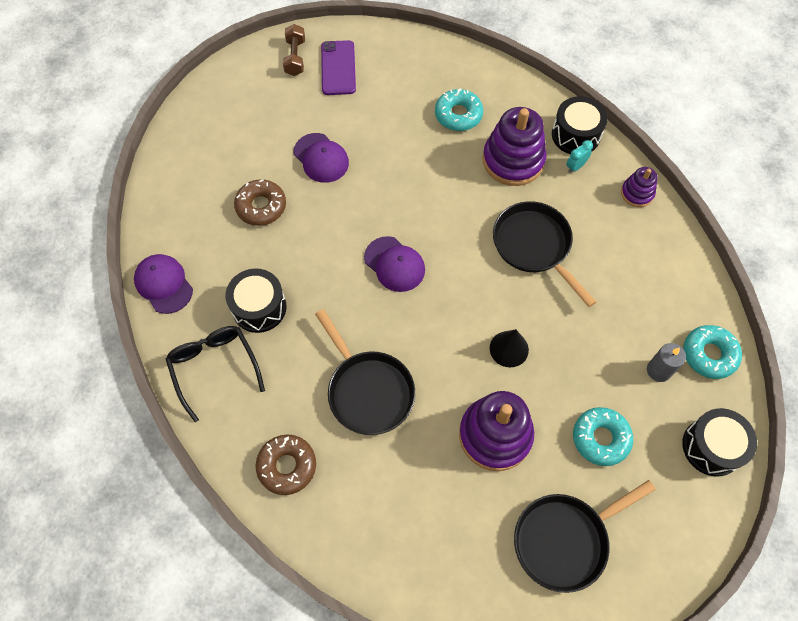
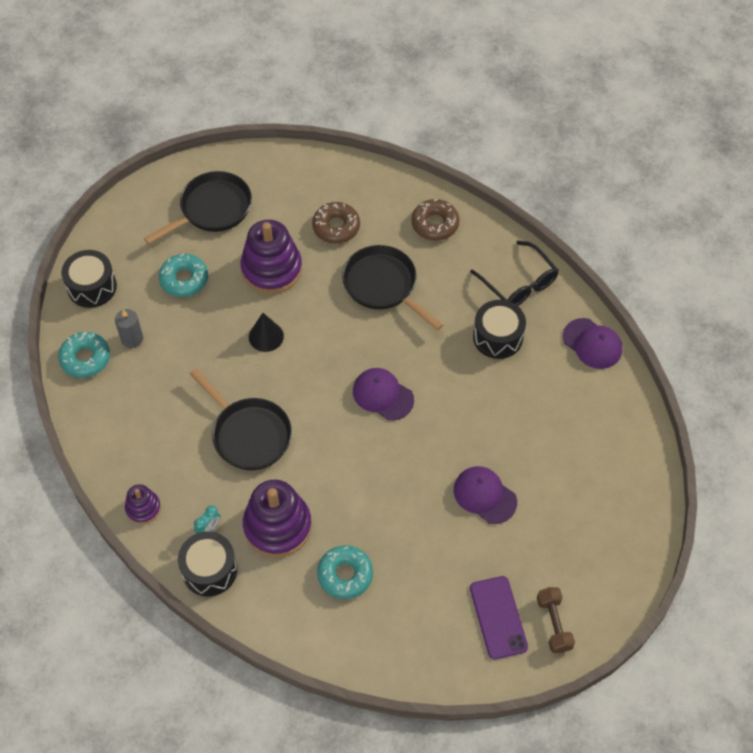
camera: 170 degrees right, 5 degrees down
brown donut [234,179,286,226] -> brown donut moved to [312,202,360,244]

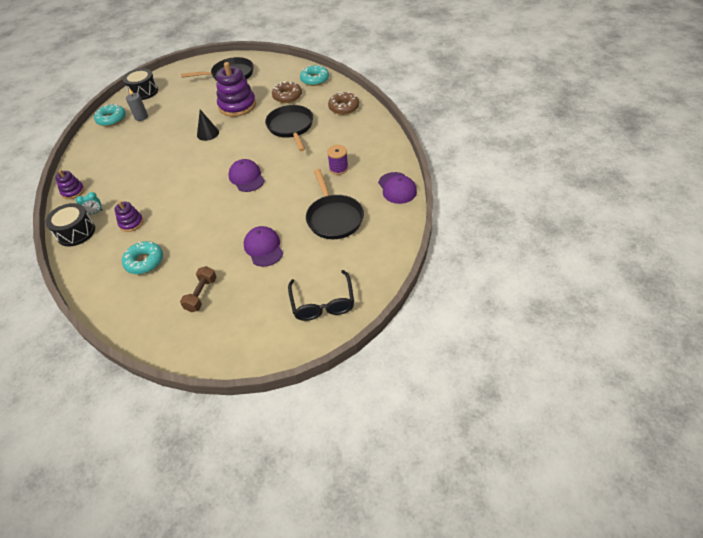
camera: 30 degrees right, 10 degrees down
turquoise donut [159,253,208,297] -> turquoise donut moved to [300,65,329,86]
black pan [190,368,292,470] -> black pan moved to [306,169,364,239]
purple stacking toy [243,480,312,558] -> purple stacking toy [114,201,143,232], size x0.52
black glasses [470,241,559,306] -> black glasses moved to [288,270,354,321]
purple phone [470,576,528,659] -> none
black drum [473,300,526,359] -> purple spool [327,145,348,175]
brown dumbbell [537,587,575,653] -> brown dumbbell moved to [180,266,217,312]

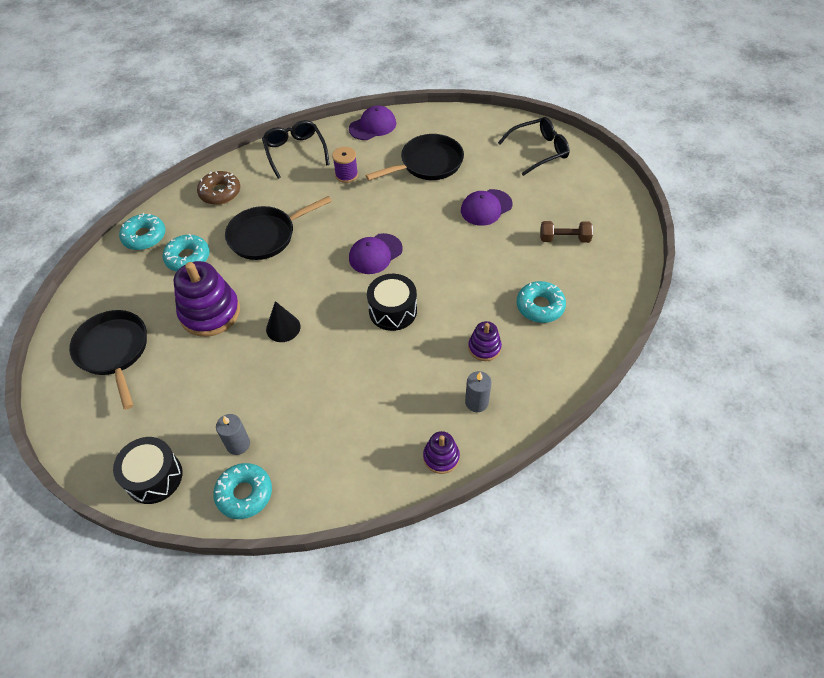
camera: 105 degrees left, 5 degrees up
black drum [46,203,95,246] -> black drum moved to [367,274,417,331]
turquoise clock [76,192,103,215] -> grey candle [465,371,491,412]
brown donut [272,81,302,103] -> turquoise donut [162,234,210,272]
none -> black glasses [262,120,330,179]

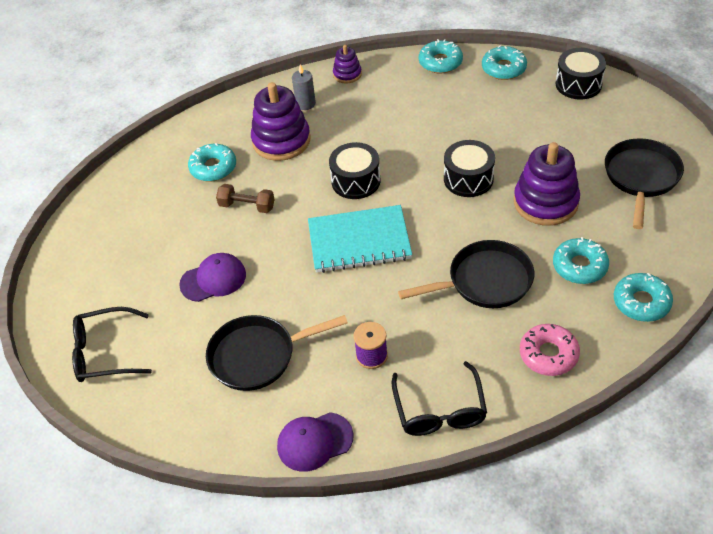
camera: 165 degrees left, 5 degrees down
black pan [69,310,147,410] -> black pan turned 150 degrees counterclockwise [605,138,684,229]
brown donut [197,171,240,205] -> pink donut [520,324,580,376]
grey candle [216,414,250,455] -> none
black cone [266,301,301,342] -> black drum [444,140,495,197]
purple cap [349,233,403,274] -> turquoise notebook [308,205,412,273]
purple stacking toy [468,321,502,361] -> purple stacking toy [251,82,311,161], size x1.92
brown dumbbell [540,221,593,243] -> brown dumbbell moved to [216,184,275,213]
none -> turquoise donut [419,39,463,73]

